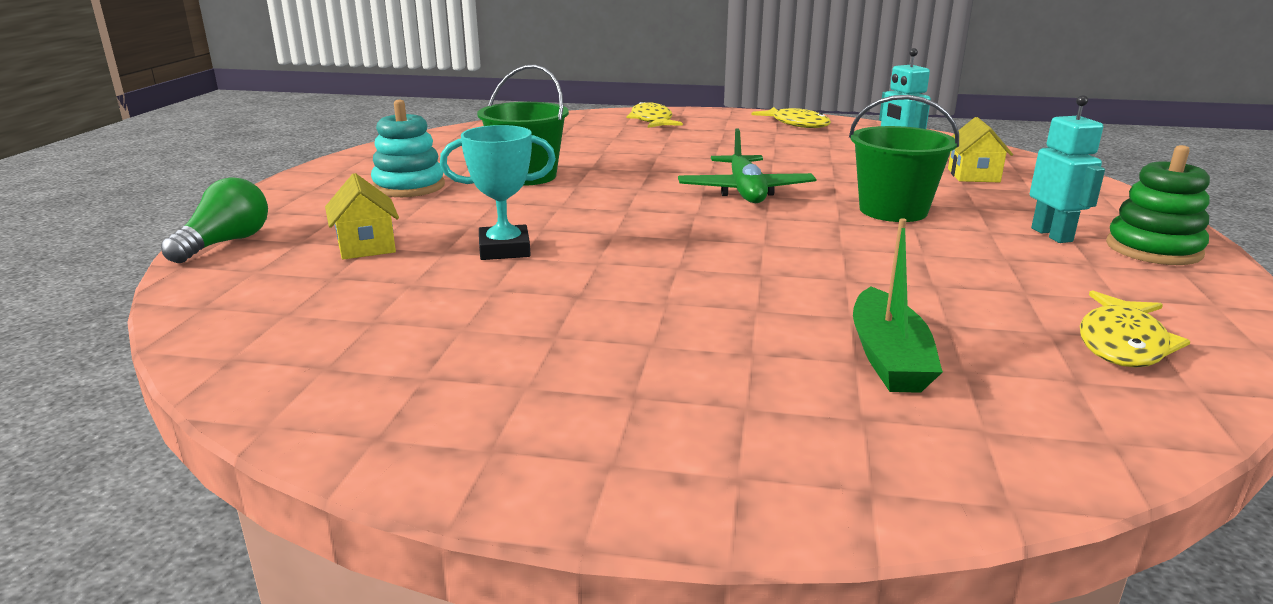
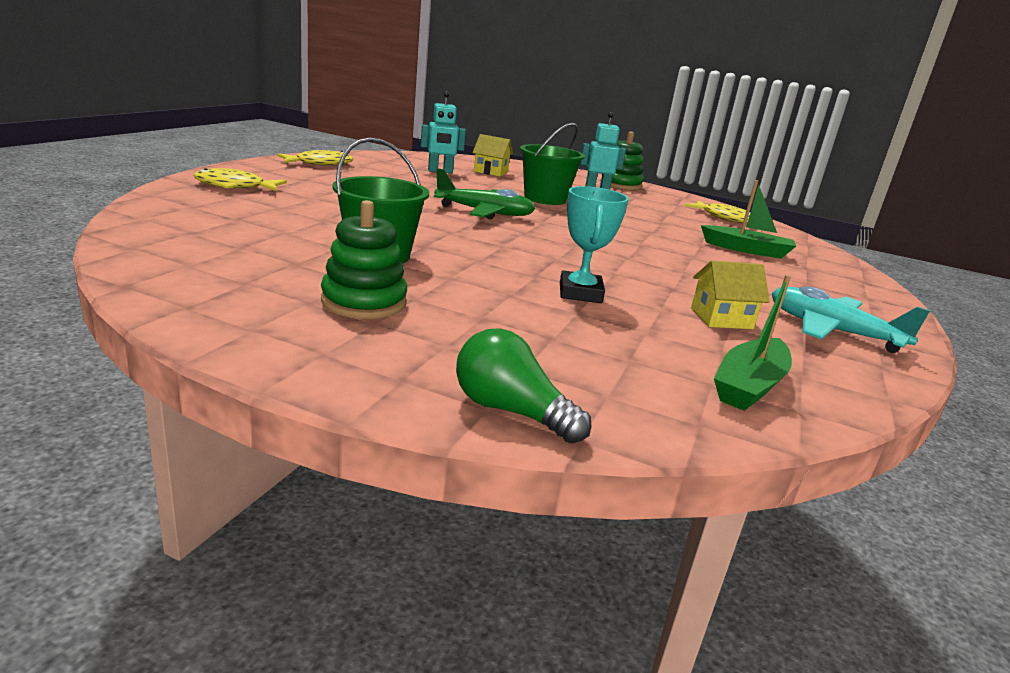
camera: 80 degrees left, 0 degrees up
yellow house [325,173,399,260] -> yellow house moved to [691,260,770,329]
turquoise stacking toy [371,100,445,197] -> green stacking toy [321,200,407,319]
none -> green boat [714,275,792,411]
none -> turquoise plane [772,286,930,353]

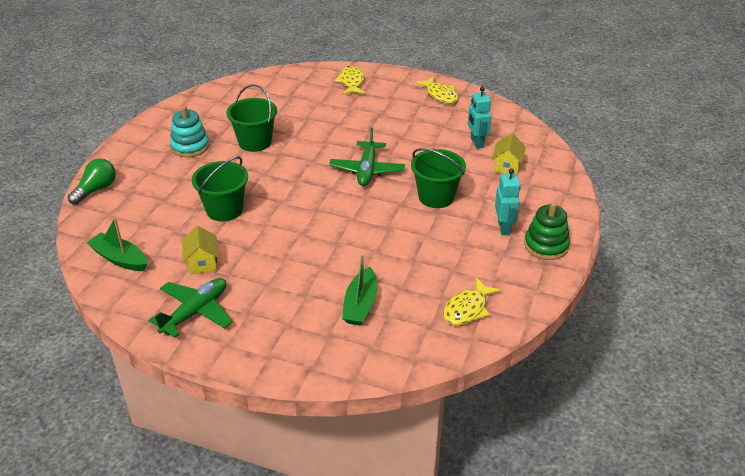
camera: 90 degrees right, 15 degrees up
green stacking toy [321,200,407,319] -> turquoise stacking toy [170,106,210,157]
turquoise trophy [560,186,629,303] -> green bucket [192,156,248,221]
turquoise plane [772,286,930,353] -> green plane [149,278,233,338]

